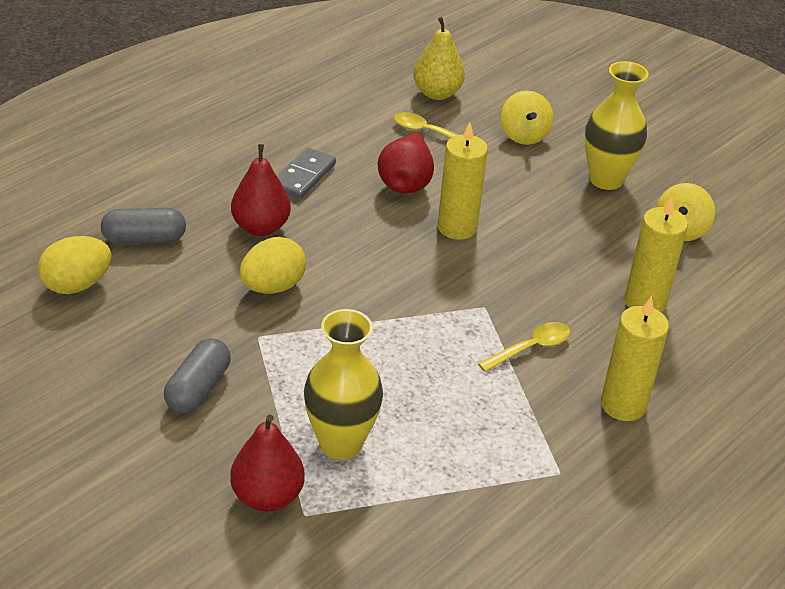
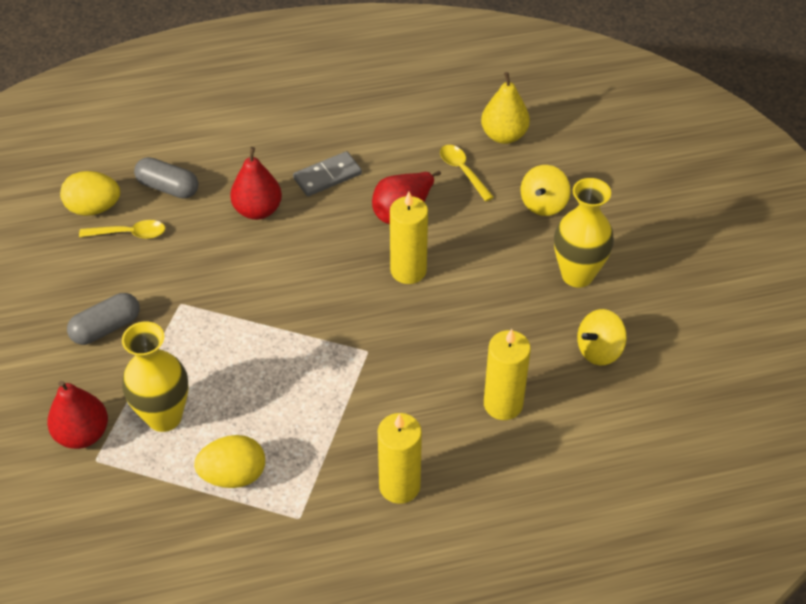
camera: 35 degrees right, 10 degrees up
yellow egg [239,237,306,294] -> yellow egg moved to [194,435,265,488]
yellow spoon [478,322,570,372] -> yellow spoon moved to [79,220,165,239]

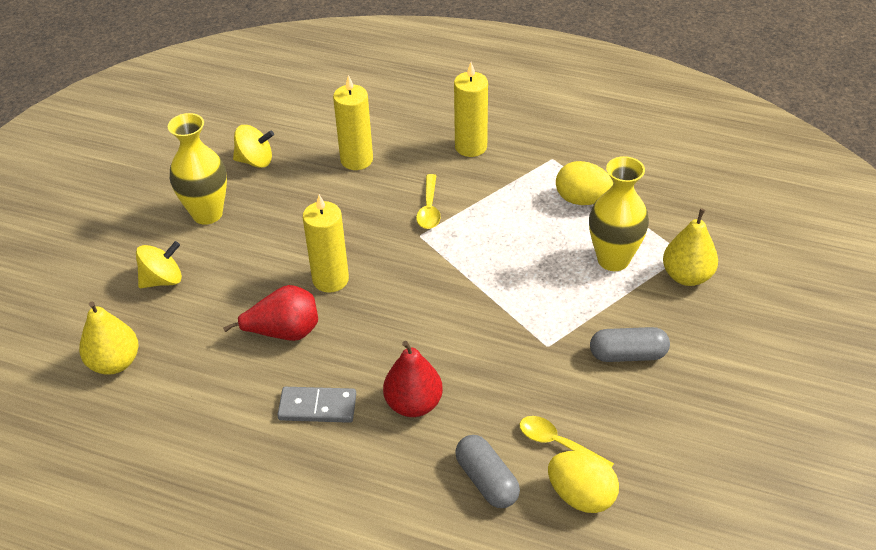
camera: 145 degrees left, 5 degrees down
red pear [47,381,108,449] -> yellow pear [663,208,718,286]
yellow spoon [440,145,494,201] -> yellow spoon moved to [416,174,441,229]

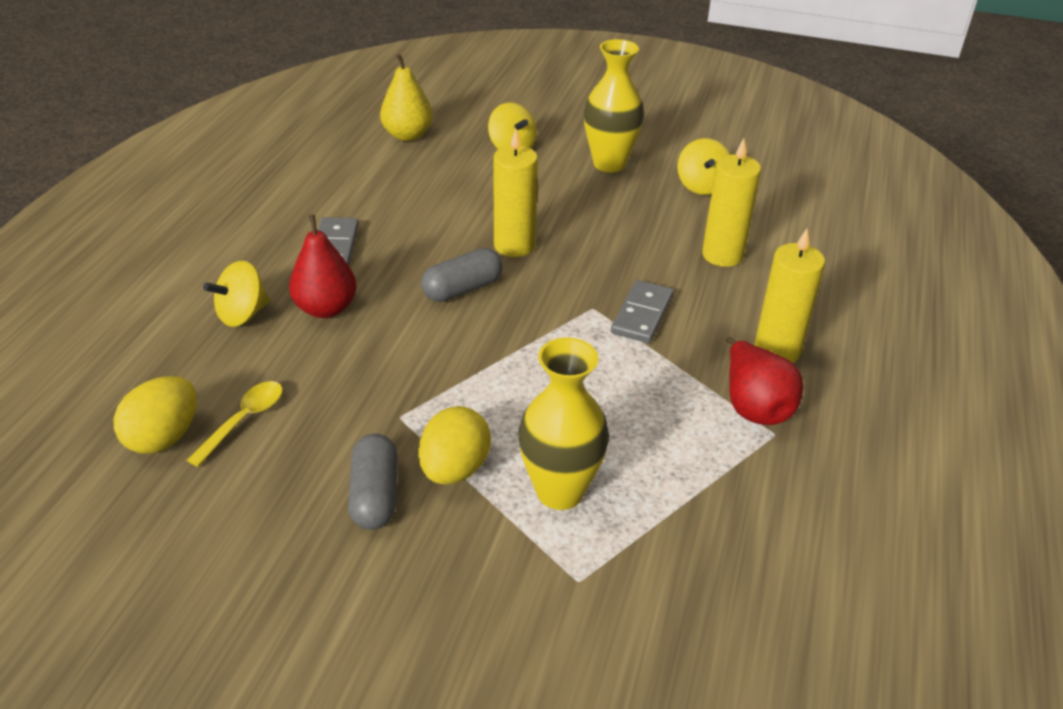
camera: 85 degrees right, 5 degrees down
red pear [223,285,318,341] -> red pear moved to [726,337,804,425]
yellow spoon [416,174,441,229] -> grey domino [611,280,673,343]
grey capsule [455,435,520,508] -> grey capsule moved to [421,248,503,302]
yellow egg [556,161,613,205] -> yellow egg moved to [418,406,491,485]
yellow pear [663,208,718,286] -> none
none -> yellow spinning top [203,261,270,327]

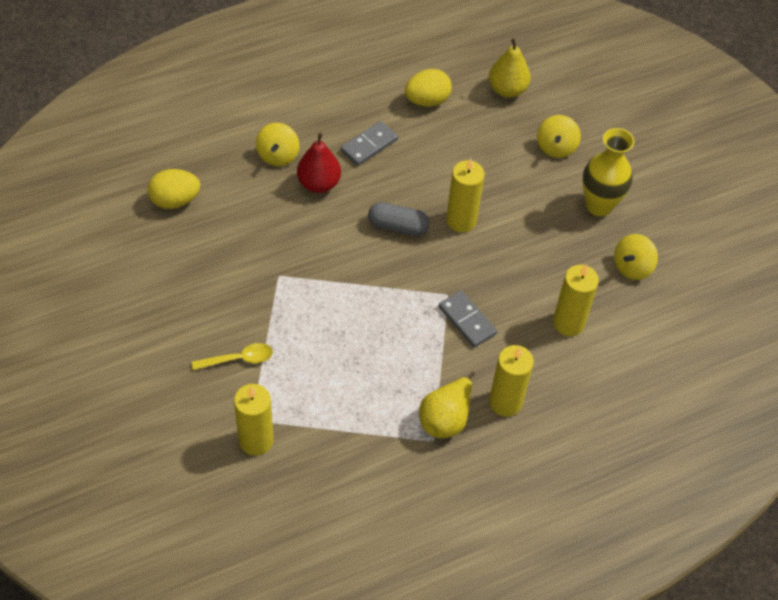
camera: 45 degrees right, 15 degrees up
yellow spoon [187,381,283,467] -> yellow spoon moved to [192,343,273,370]
yellow spinning top [203,261,270,327] -> yellow spinning top turned 90 degrees counterclockwise [256,123,299,166]
grey capsule [348,434,398,530] -> none
yellow egg [418,406,491,485] -> yellow egg moved to [405,69,452,106]
yellow vase [518,337,609,510] -> none
grey domino [611,280,673,343] -> grey domino turned 75 degrees clockwise [439,290,497,347]
red pear [726,337,804,425] -> yellow pear [419,372,475,438]
none -> yellow candle [234,384,274,456]

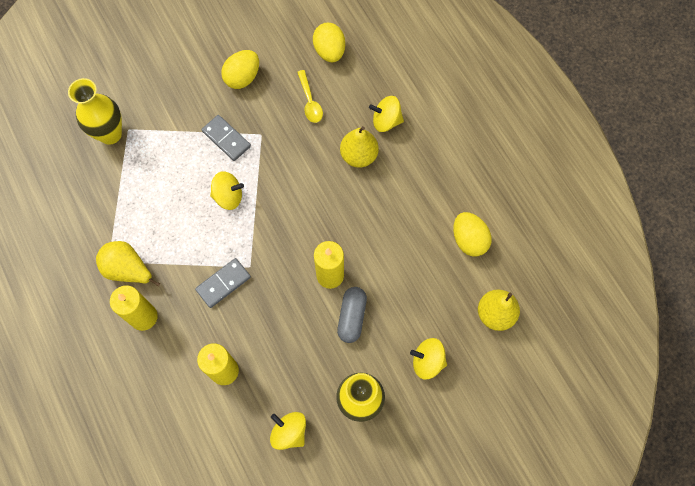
camera: 90 degrees right, 15 degrees up
yellow spoon [192,343,273,370] -> yellow spoon moved to [297,70,323,123]
yellow candle [234,384,274,456] -> yellow vase [68,78,122,145]
red pear [297,133,341,193] -> yellow pear [340,126,379,168]
grey domino [340,121,398,166] -> grey domino moved to [202,115,251,161]
grey capsule [368,202,430,236] -> grey capsule moved to [337,287,367,343]
none -> yellow spinning top [210,171,244,210]
none -> yellow egg [221,50,259,89]

